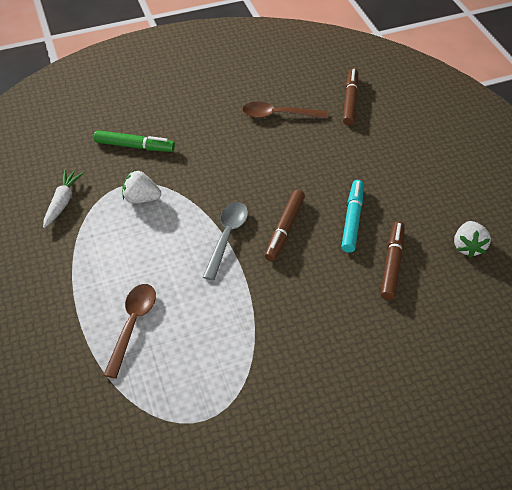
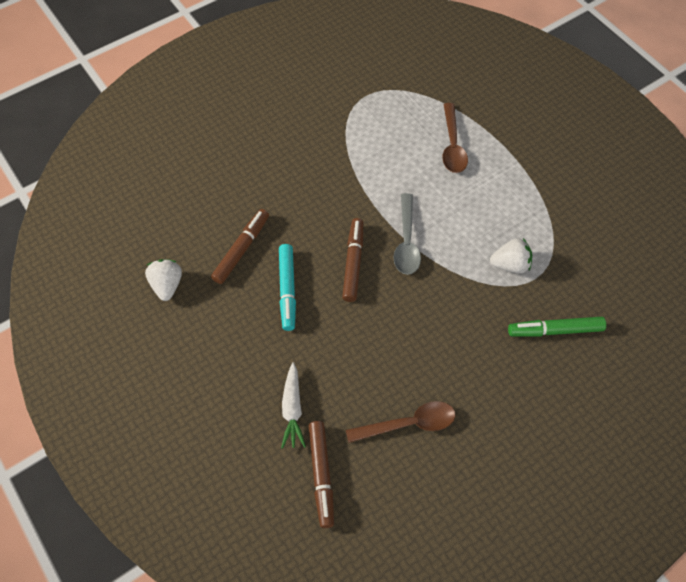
camera: 165 degrees right, 10 degrees up
white carrot [43,170,83,228] -> white carrot moved to [281,362,306,449]
brown marker [381,221,405,300] -> brown marker turned 150 degrees counterclockwise [211,209,269,284]

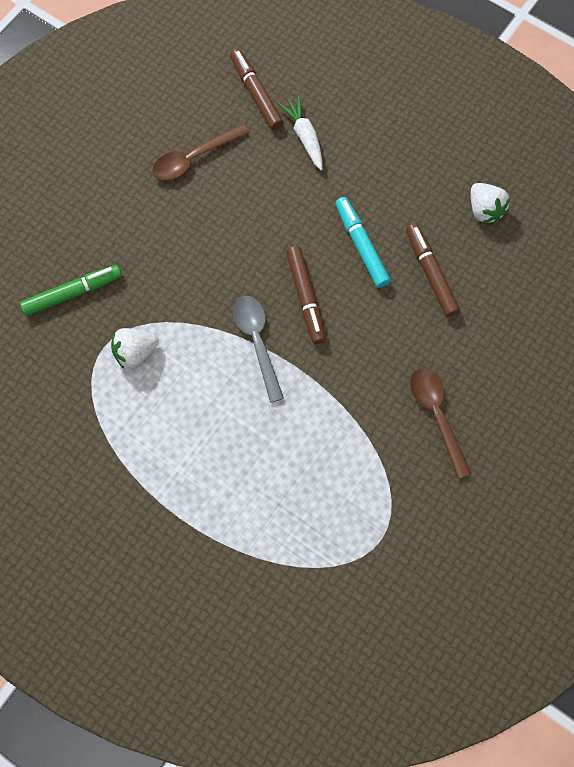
camera: 160 degrees right, 10 degrees up
brown marker [211,209,269,284] -> brown marker turned 150 degrees clockwise [406,223,460,317]
brown spoon [442,103,468,173] -> brown spoon moved to [410,368,471,479]

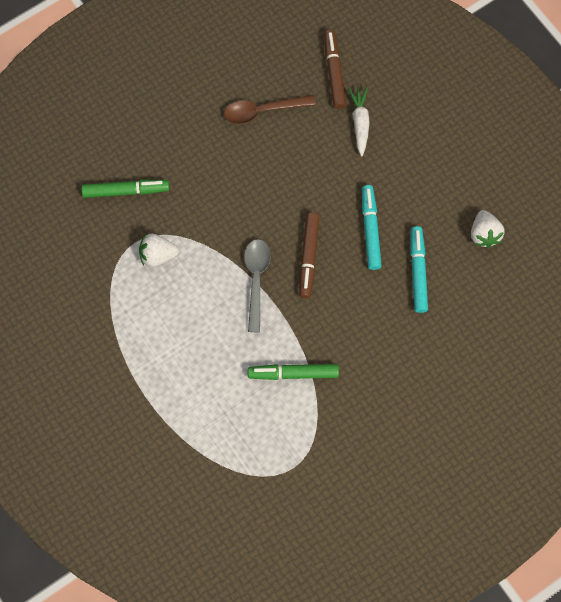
camera: 20 degrees right, 0 degrees up
brown marker [406,223,460,317] -> turquoise marker [410,226,428,313]
brown spoon [410,368,471,479] -> none
none -> green marker [248,364,339,380]

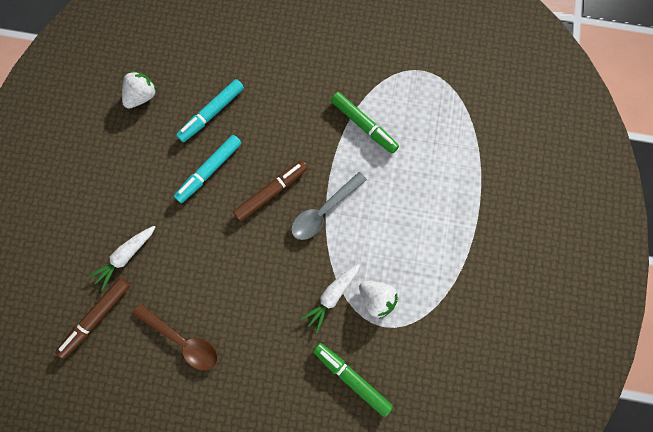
camera: 135 degrees left, 5 degrees up
none -> white carrot [300,263,361,333]

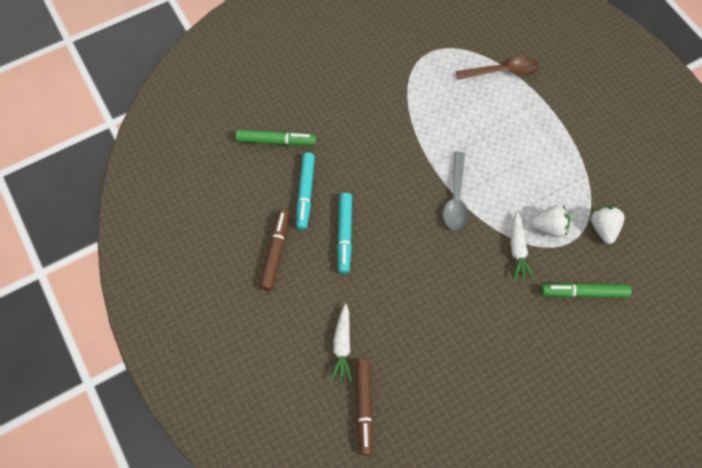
camera: 40 degrees left, 10 degrees down
white strawberry [122,71,157,109] -> white strawberry moved to [590,206,625,244]
brown spoon [133,304,218,371] -> brown spoon moved to [456,56,539,80]
brown marker [233,160,308,221] -> brown marker moved to [260,209,290,291]
green marker [331,92,399,154] -> green marker moved to [236,130,316,146]

